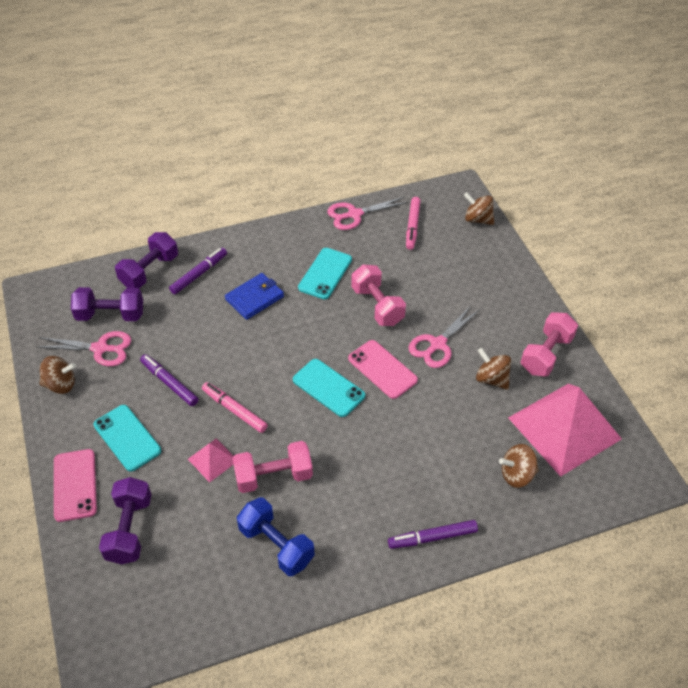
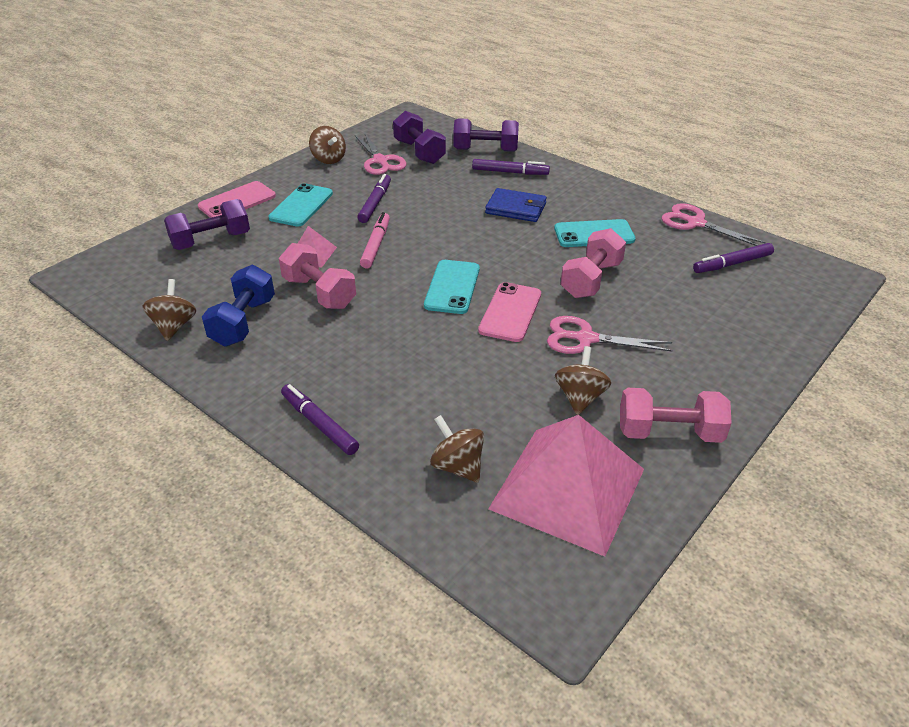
camera: 60 degrees right, 10 degrees down
pink marker [406,197,420,250] -> purple marker [693,243,774,273]
brown spinning top [464,192,494,225] -> brown spinning top moved to [143,279,196,341]

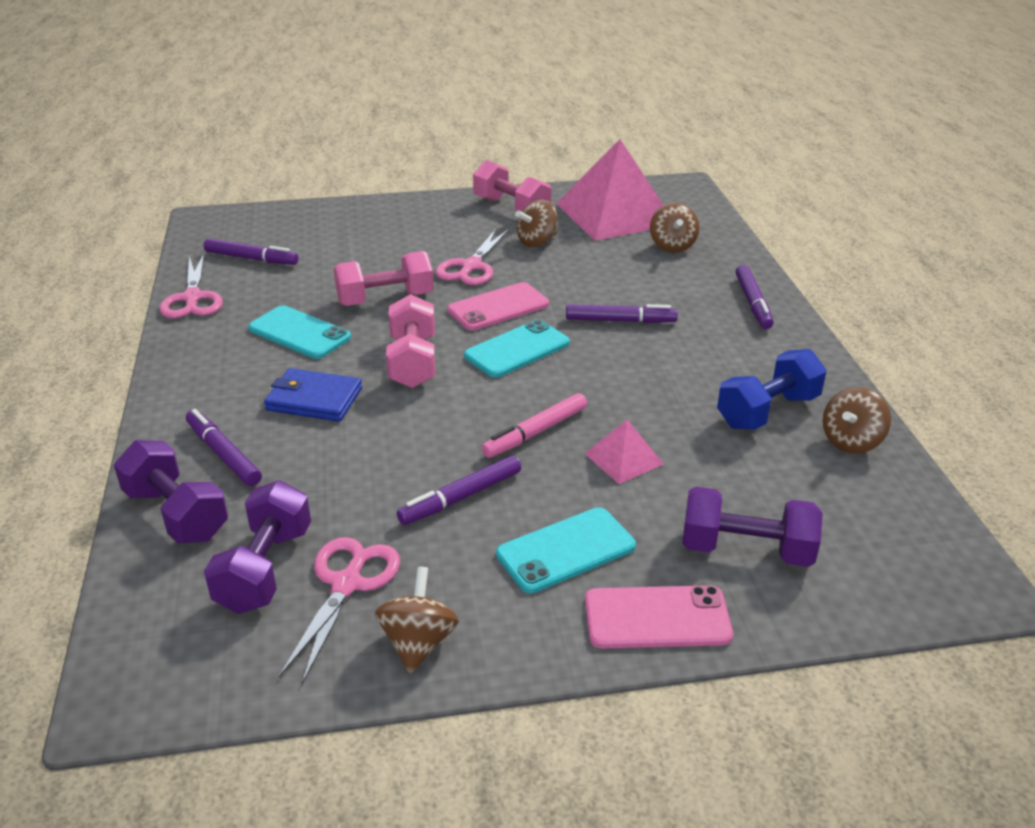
camera: 140 degrees left, 5 degrees down
pink dumbbell [279,243,356,309] -> pink dumbbell moved to [386,294,435,388]
blue wallet [485,188,547,222] -> blue wallet turned 45 degrees counterclockwise [264,368,362,422]
pink scissors [547,316,673,354] -> pink scissors turned 60 degrees clockwise [436,229,509,285]
none -> purple marker [566,304,678,323]

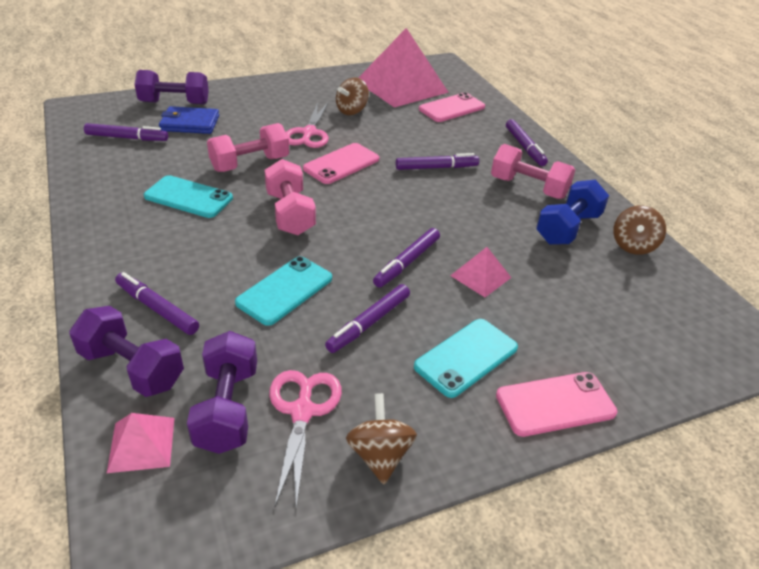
camera: 15 degrees left, 5 degrees up
pink scissors [160,254,223,318] -> none
blue wallet [264,368,362,422] -> blue wallet moved to [159,106,219,134]
turquoise phone [464,320,570,378] -> turquoise phone moved to [235,256,332,326]
pink dumbbell [473,160,551,212] -> pink dumbbell moved to [491,144,575,199]
pink marker [482,393,587,458] -> purple marker [373,228,440,288]
brown spinning top [650,203,700,253] -> pink phone [419,92,485,122]
purple dumbbell [682,487,823,567] -> purple dumbbell moved to [134,70,209,104]
none -> pink pyramid [107,413,174,473]

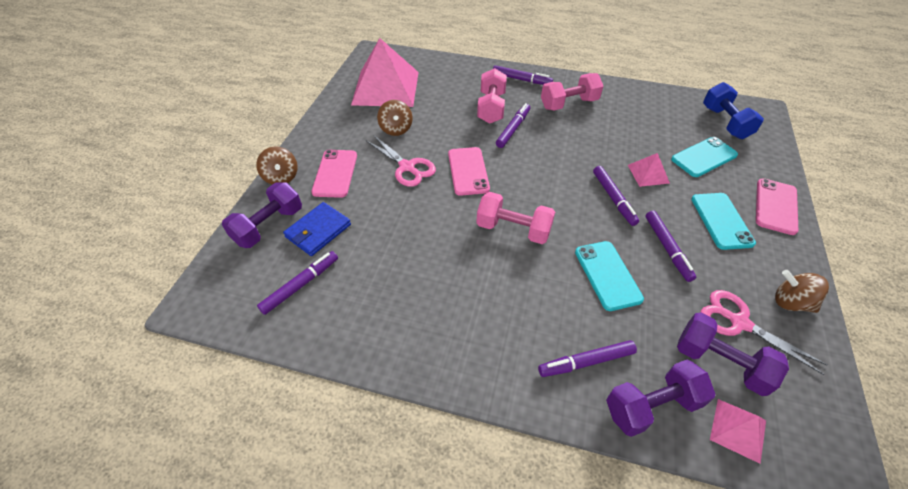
camera: 50 degrees left, 10 degrees up
turquoise phone [144,175,233,218] -> turquoise phone moved to [671,137,738,177]
pink dumbbell [207,123,289,172] -> pink dumbbell moved to [477,68,507,124]
pink phone [419,92,485,122] -> pink phone moved to [311,150,357,198]
blue dumbbell [536,180,609,245] -> blue dumbbell moved to [703,82,764,139]
brown spinning top [613,205,666,255] -> brown spinning top moved to [256,146,297,185]

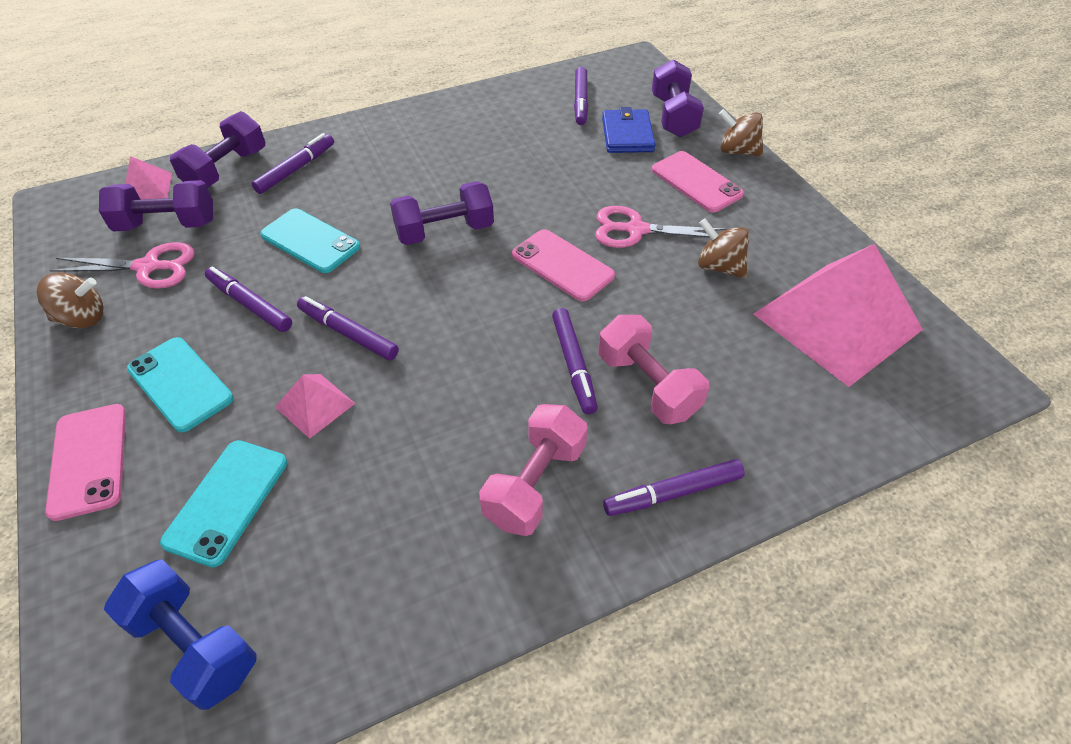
camera: 140 degrees right, 0 degrees up
pink dumbbell [476,192,555,244] -> purple dumbbell [390,181,494,245]

